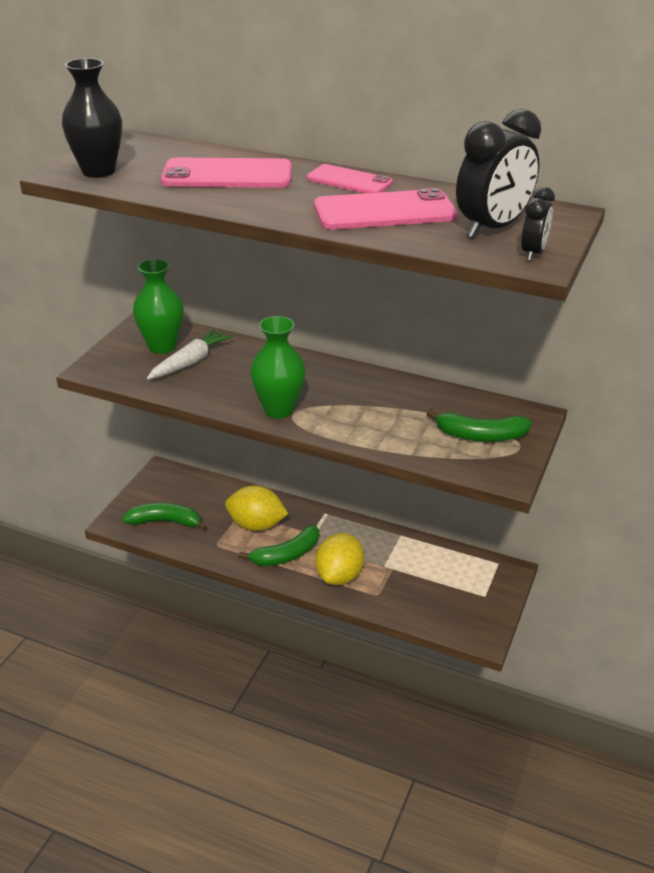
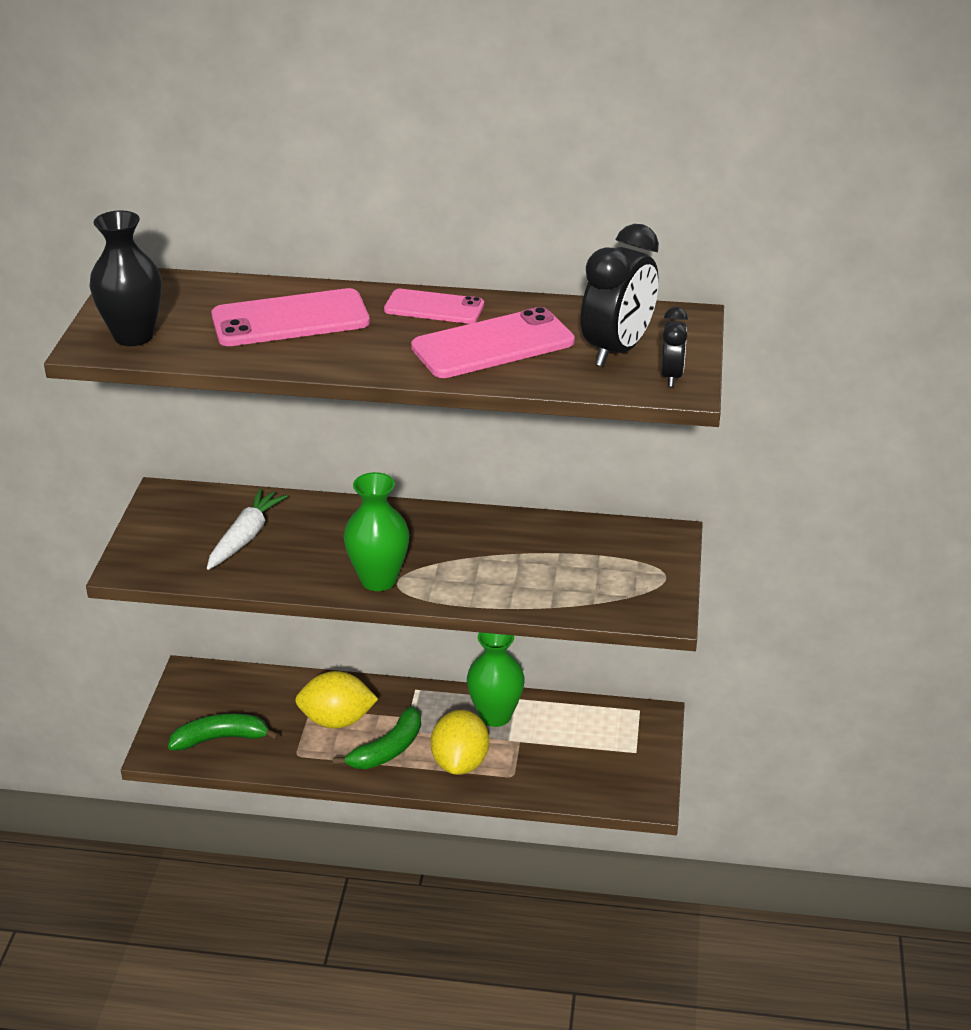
camera: 15 degrees left, 0 degrees up
green vase [133,259,184,354] -> green vase moved to [467,632,525,727]
green banana [427,409,532,442] -> none

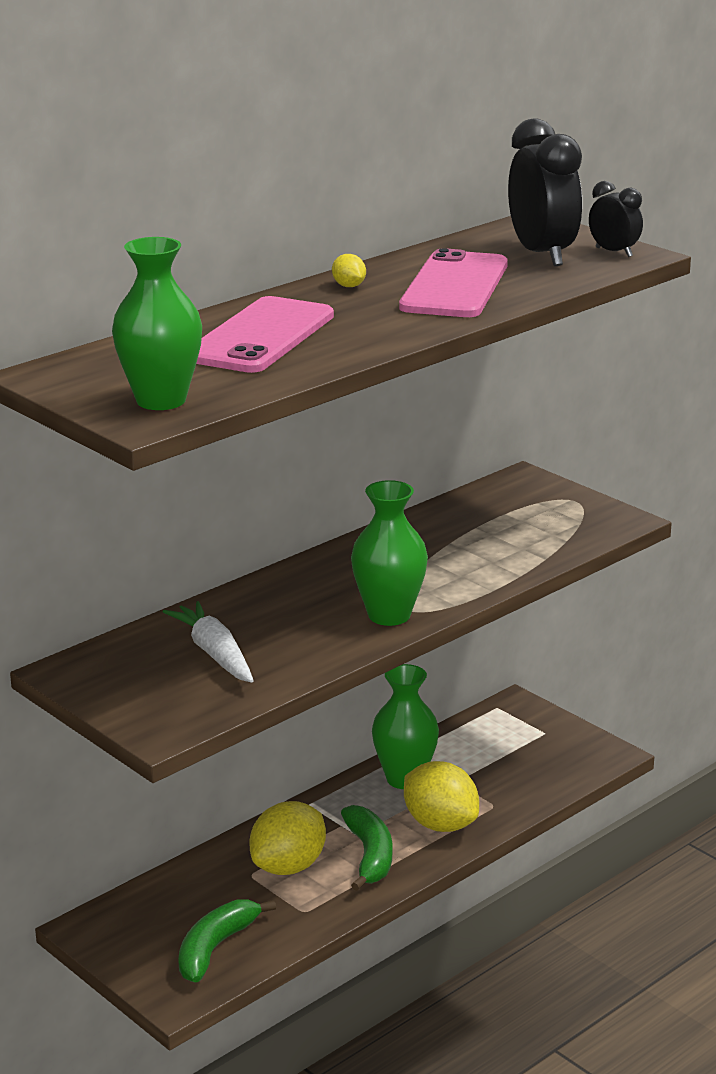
camera: 50 degrees left, 10 degrees down
black vase [89,210,162,346] -> green vase [112,237,202,410]
pink phone [384,289,484,324] -> yellow lemon [332,254,366,287]

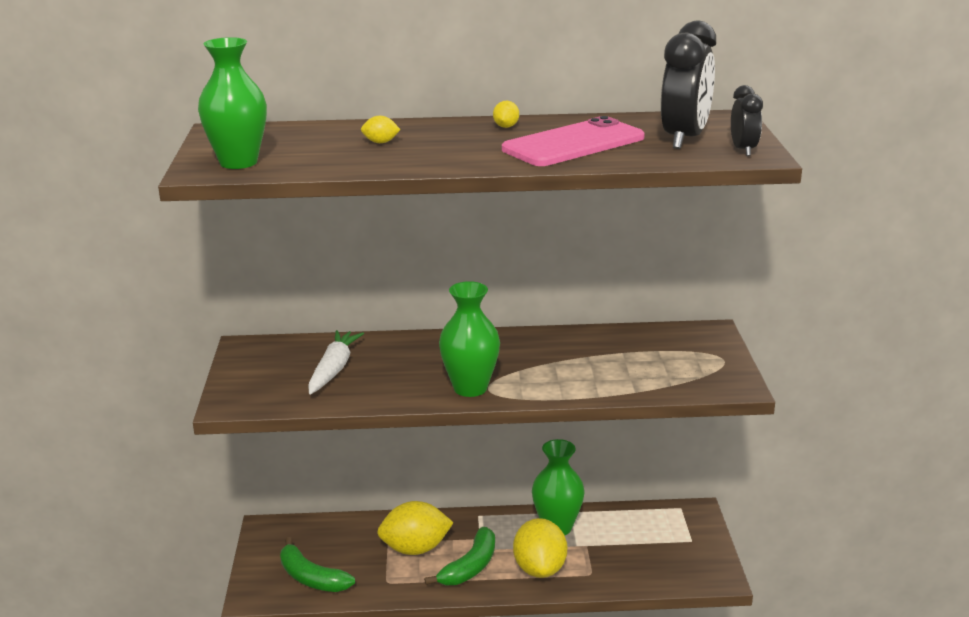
camera: 40 degrees right, 0 degrees up
green banana [178,899,276,983] -> green banana turned 120 degrees counterclockwise [280,537,355,592]
pink phone [196,296,334,373] -> yellow lemon [361,116,401,143]

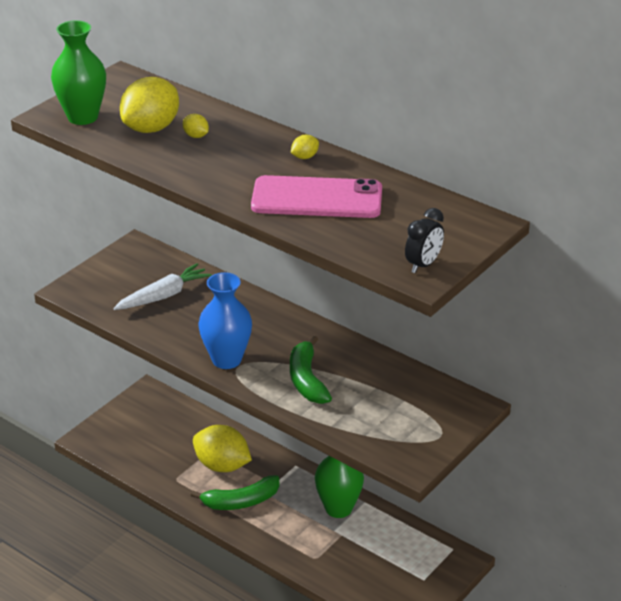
camera: 40 degrees right, 10 degrees up
green banana [280,537,355,592] -> green banana moved to [290,336,332,404]
green vase [439,281,500,397] -> blue vase [199,272,252,369]
yellow lemon [513,518,567,578] -> yellow lemon moved to [120,77,179,133]
black clock [661,21,716,149] -> none

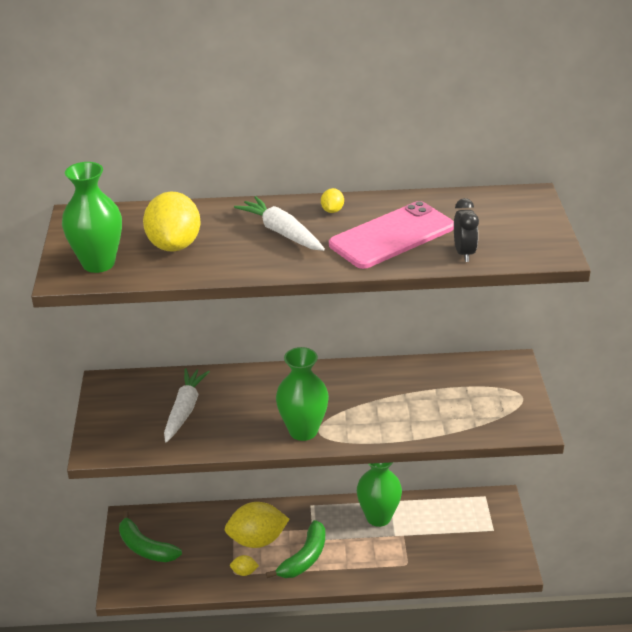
camera: 40 degrees left, 0 degrees up
yellow lemon [183,114,209,138] -> yellow lemon moved to [230,555,259,576]
blue vase [199,272,252,369] -> green vase [276,347,329,441]
green banana [290,336,332,404] -> green banana moved to [119,511,182,562]
black clock [405,208,444,273] -> black clock moved to [454,198,479,262]
none -> white carrot [234,196,325,251]

